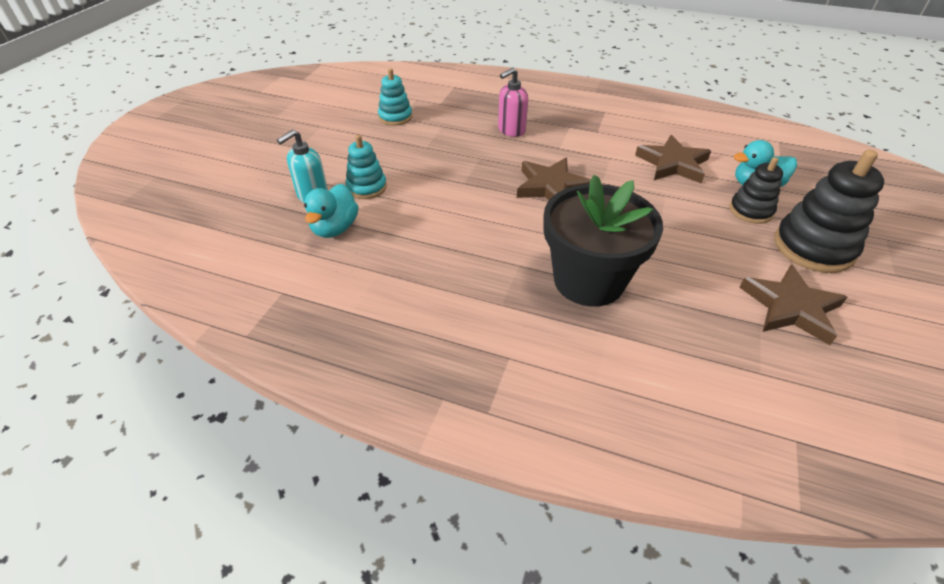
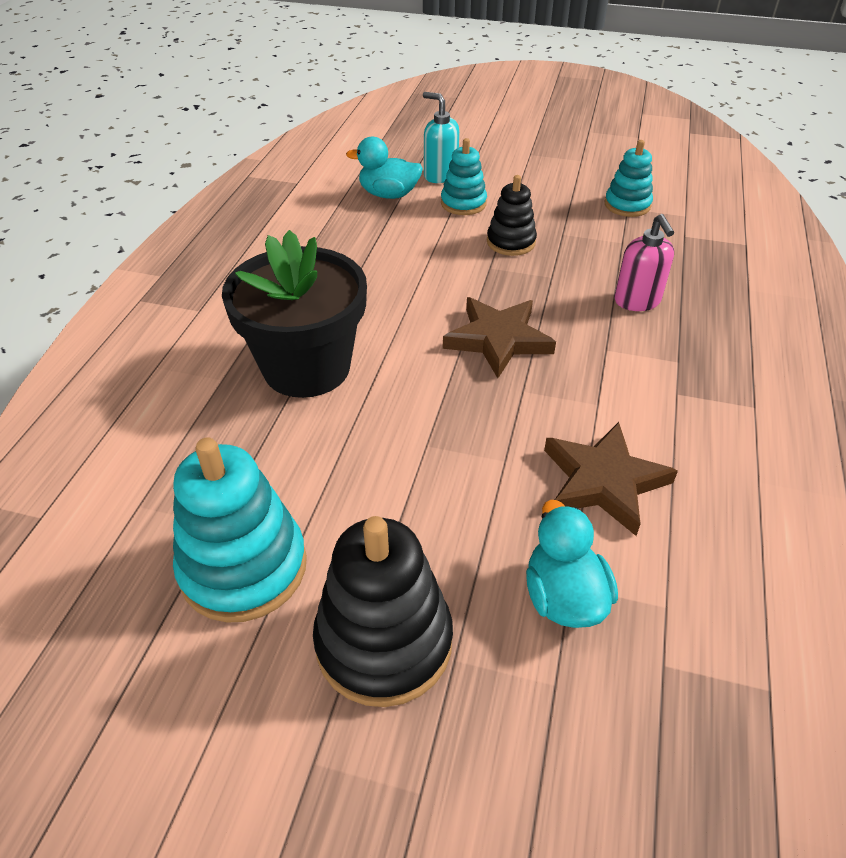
camera: 85 degrees right, 0 degrees up
pink soap dispenser [498,67,528,137] -> pink soap dispenser turned 150 degrees counterclockwise [614,214,674,311]
black stacking toy [730,157,783,224] -> black stacking toy moved to [487,175,537,256]
brown star [739,264,847,345] -> turquoise stacking toy [173,438,307,623]

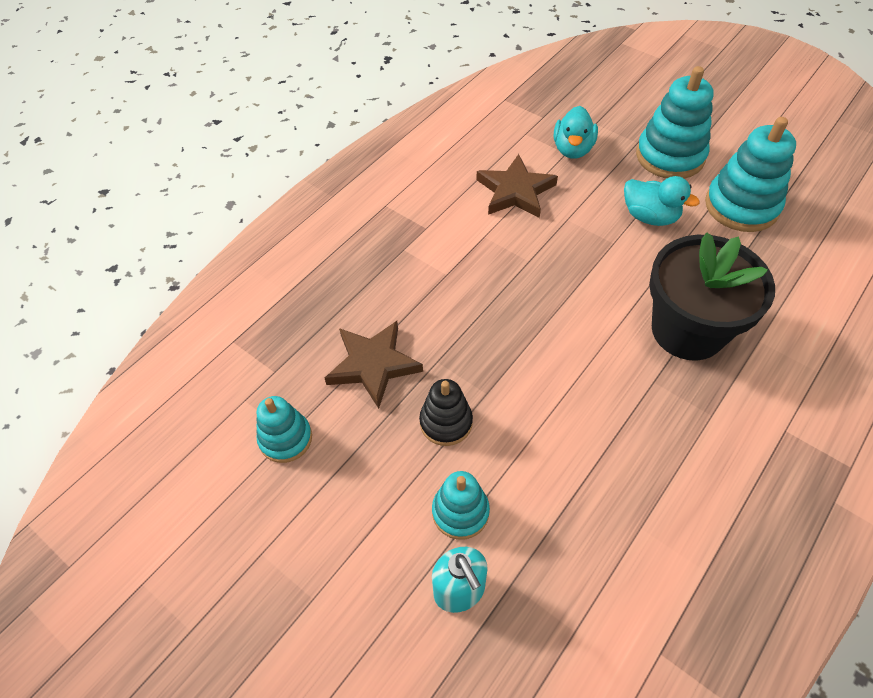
camera: 155 degrees left, 10 degrees up
black stacking toy [313,516,453,707] -> turquoise stacking toy [636,66,714,178]
turquoise duck [346,137,423,199] -> turquoise duck moved to [624,176,700,226]
brown star [443,297,556,378] -> brown star moved to [325,321,423,409]
pink soap dispenser [614,214,674,311] -> none

